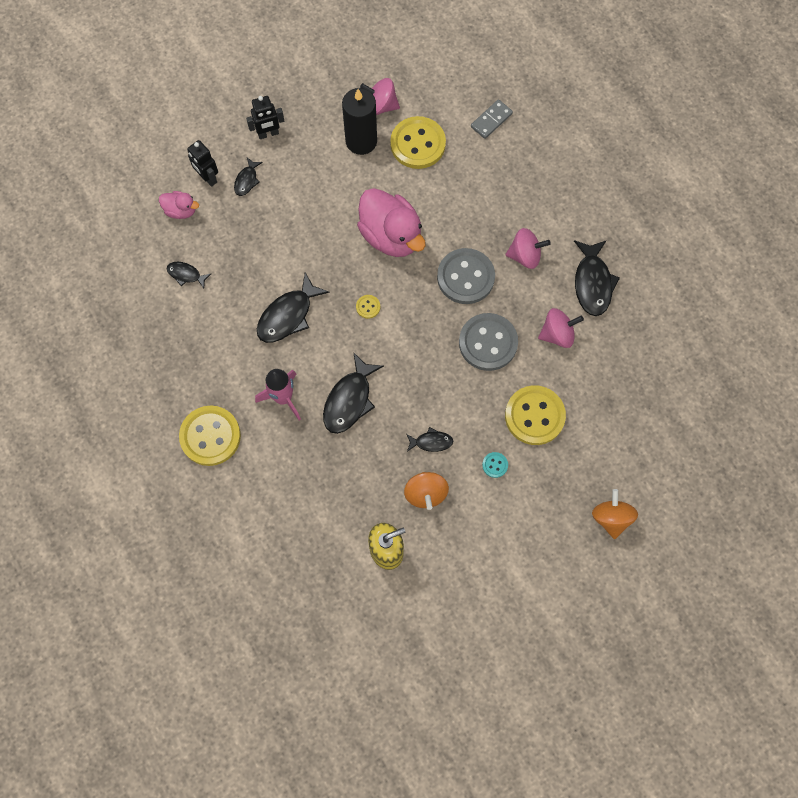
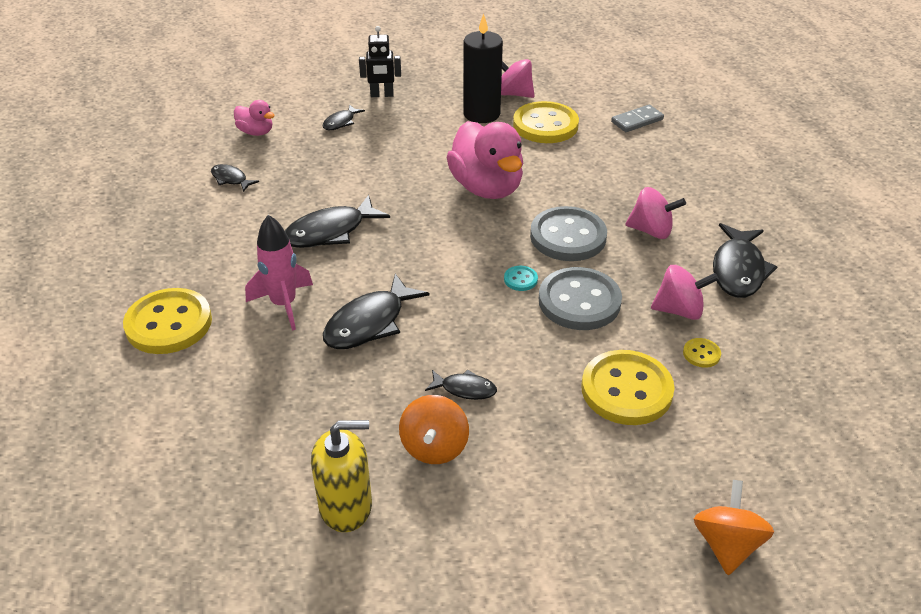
camera: 15 degrees right, 30 degrees down
black robot [187,140,218,187] -> none
yellow button [356,295,380,319] -> yellow button moved to [683,338,721,368]
turquoise button [482,452,508,478] -> turquoise button moved to [504,266,538,291]

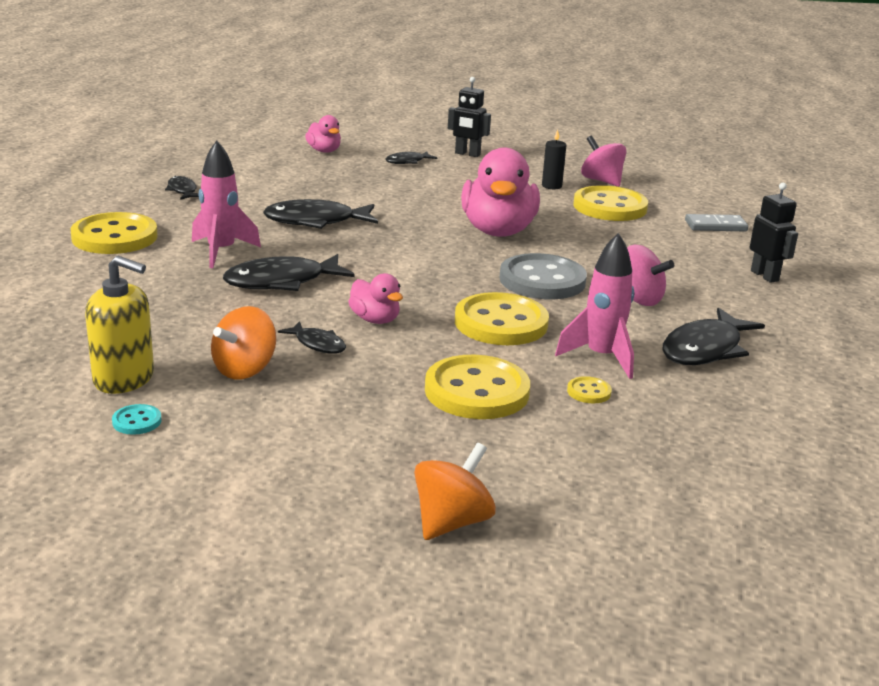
camera: 25 degrees right, 15 degrees down
black fish [211,164,259,192] -> black fish moved to [165,176,199,200]
black candle [463,14,503,123] -> black candle [542,130,566,189], size x0.50
turquoise button [504,266,538,291] -> turquoise button moved to [112,404,161,435]
grey button [539,267,622,330] -> yellow button [455,292,549,345]
pink spinning top [651,265,719,320] -> pink rocket [555,233,634,379]
none -> pink duck [348,273,403,324]
none -> black robot [750,183,798,283]

